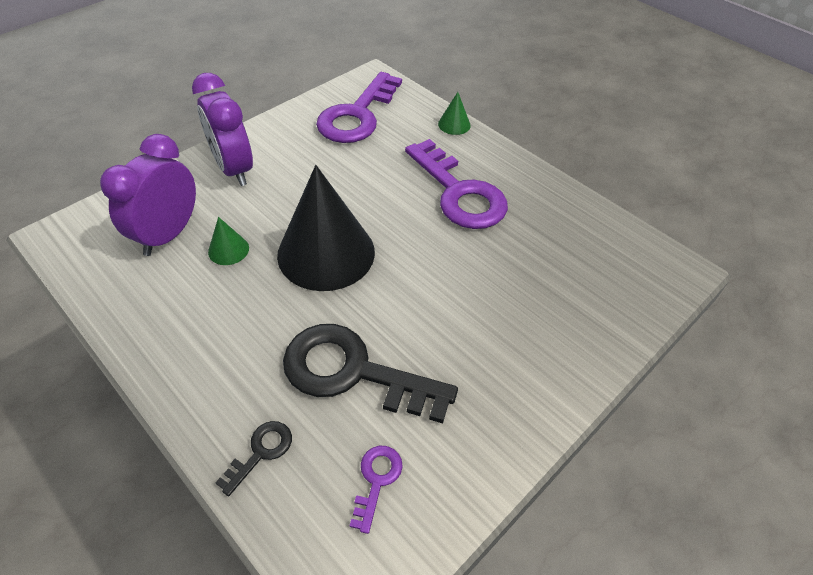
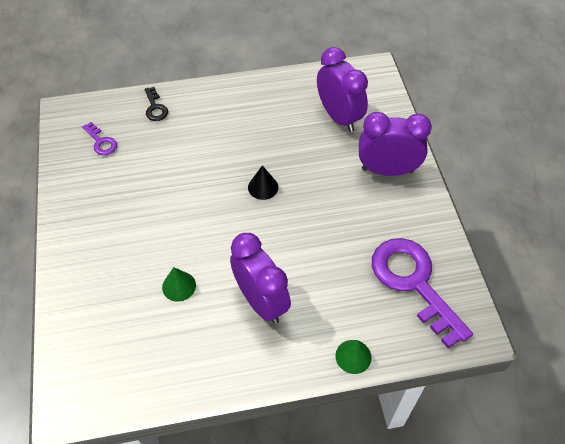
camera: 125 degrees right, 5 degrees up
green cone [208,217,249,265] -> green cone moved to [162,267,196,302]
black cone [277,165,375,291] -> black cone [248,165,278,200], size x0.41
black key [283,324,458,423] -> none
purple key [405,139,508,229] -> purple clock [230,233,291,324]

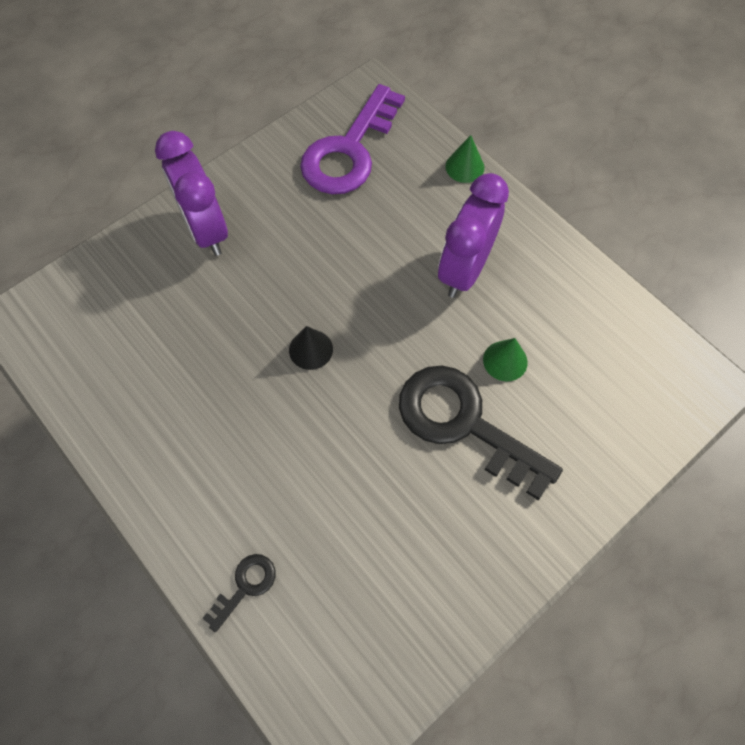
camera: 120 degrees left, 10 degrees up
purple key [82,122,117,155] -> none
purple clock [317,47,368,132] -> none
none -> black key [399,366,563,500]

